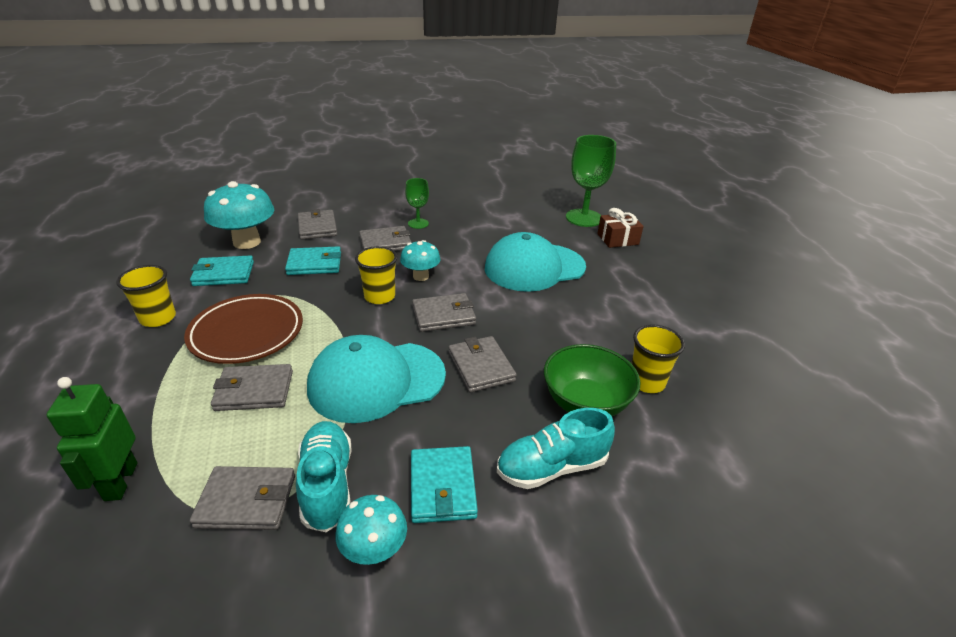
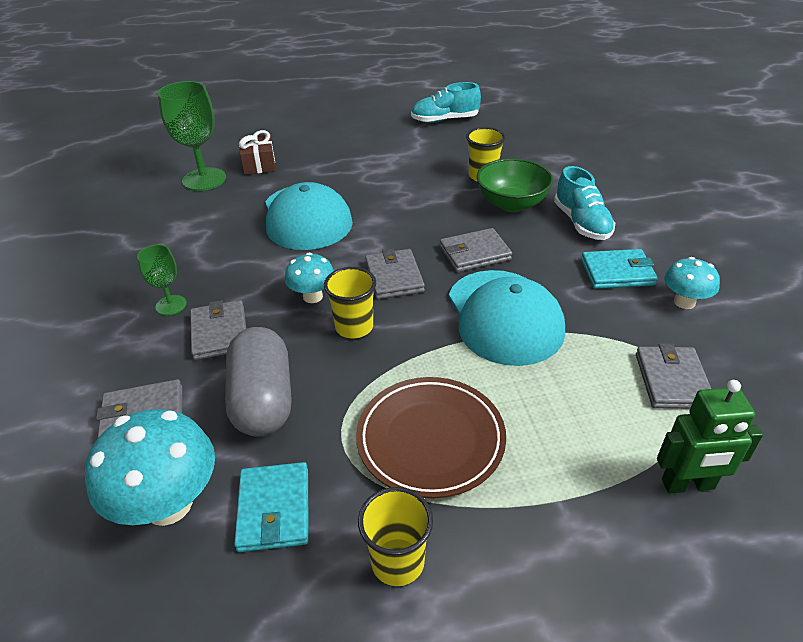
camera: 85 degrees left, 5 degrees up
grey wallet [211,364,293,411] -> none
turquoise wallet [285,246,341,275] -> grey capsule [225,327,292,437]
turquoise shoe [296,421,352,532] -> turquoise shoe moved to [411,82,481,123]

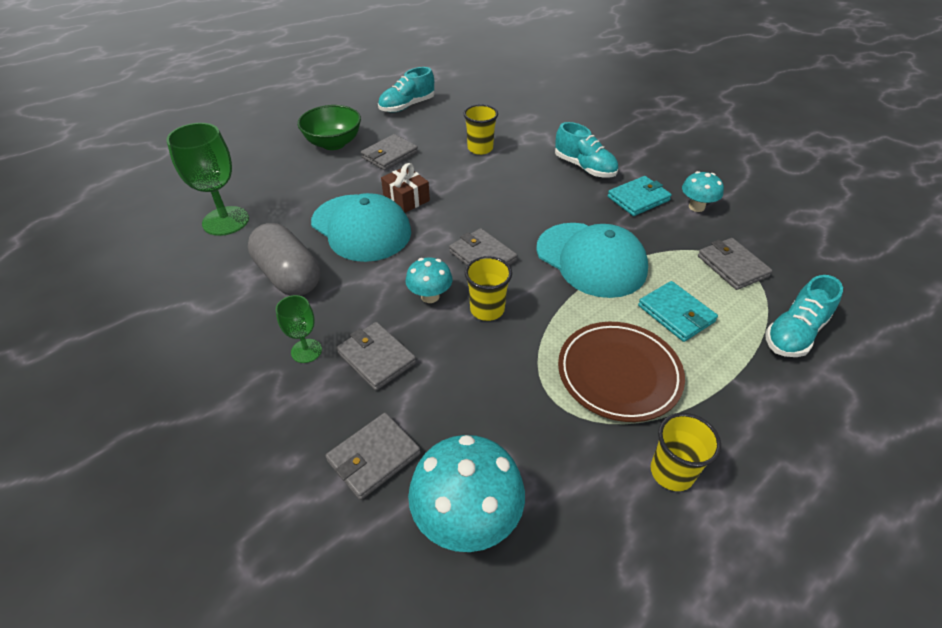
camera: 30 degrees left, 5 degrees up
grey capsule [225,327,292,437] -> grey capsule moved to [248,223,320,296]
turquoise wallet [234,462,309,552] -> turquoise wallet moved to [638,281,718,342]
brown gift [239,130,276,175] -> brown gift moved to [381,163,430,213]
grey wallet [440,228,512,272] -> grey wallet moved to [361,134,418,171]
green bowl [477,158,553,212] -> green bowl moved to [298,105,361,150]
green robot [657,380,763,494] -> turquoise shoe [765,275,843,357]

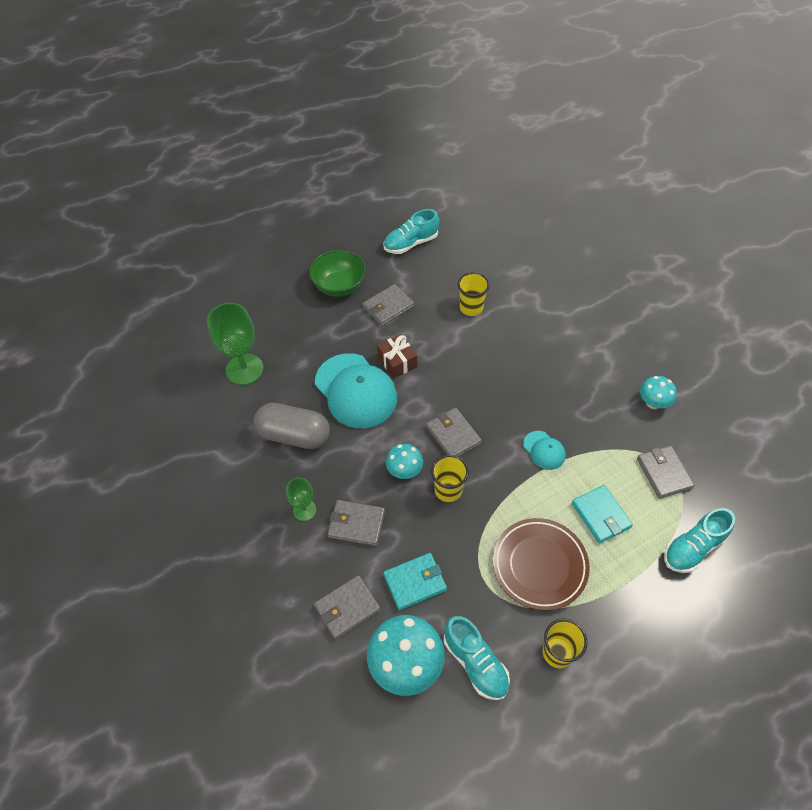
camera: 10 degrees right, 10 degrees up
grey capsule [248,223,320,296] -> grey capsule turned 45 degrees counterclockwise [254,403,330,449]
grey wallet [336,322,416,390] -> grey wallet turned 45 degrees counterclockwise [328,500,385,546]
turquoise cap [536,223,648,298] -> turquoise cap [523,431,566,470], size x0.47
turquoise shoe [555,122,618,177] -> turquoise shoe moved to [444,616,510,700]
turquoise wallet [608,176,672,216] -> turquoise wallet moved to [383,553,447,610]

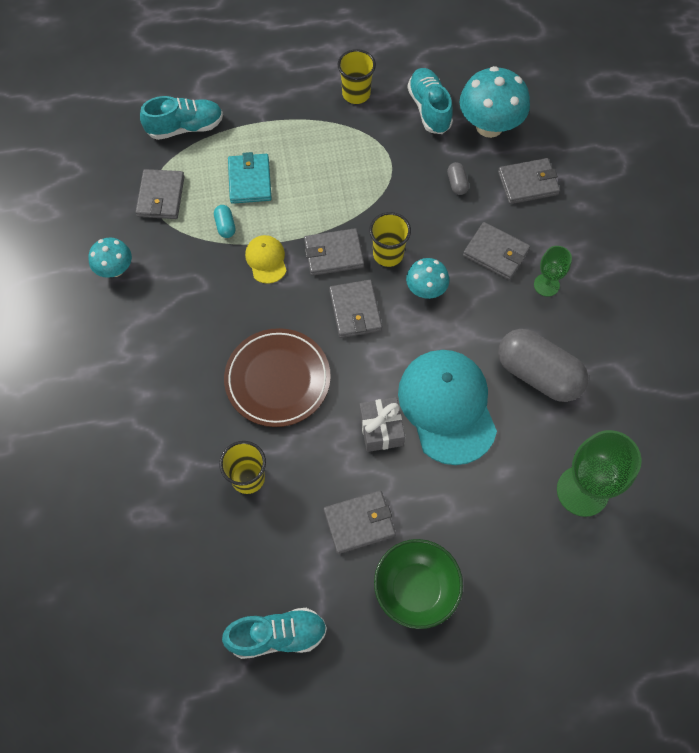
camera: 160 degrees left, 10 degrees up
brown gift [377,334,417,379] -> grey gift [359,397,405,452]
turquoise wallet [383,553,447,610] -> grey capsule [447,162,469,195]
brown plate [493,518,590,611] -> brown plate moved to [224,328,331,427]
turquoise cap [523,431,566,470] -> yellow cap [245,235,287,284]
none -> turquoise capsule [214,205,236,238]
none -> grey wallet [304,228,364,276]

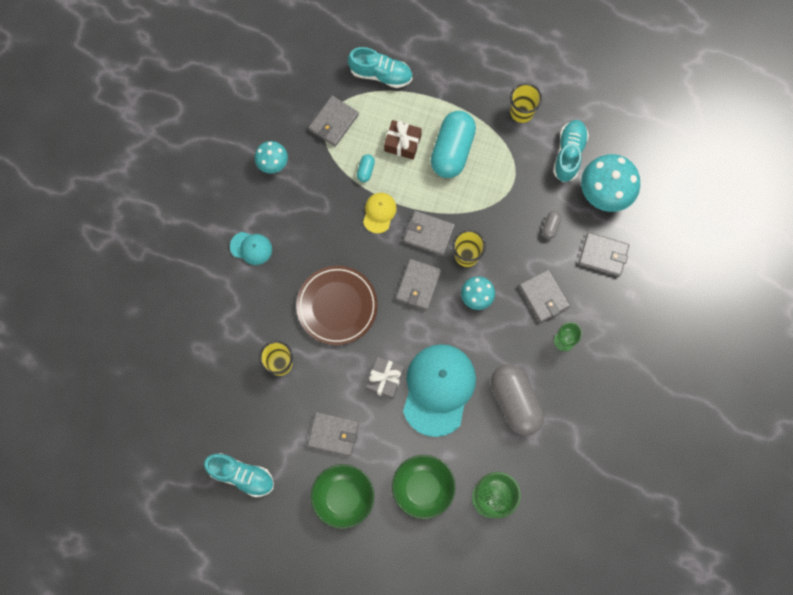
camera: 30 degrees right, 10 degrees up
turquoise wallet [228,152,272,204] -> brown gift [384,120,422,160]
none -> turquoise cap [230,232,272,265]
none -> green bowl [392,455,456,519]
none -> turquoise capsule [431,111,476,178]

